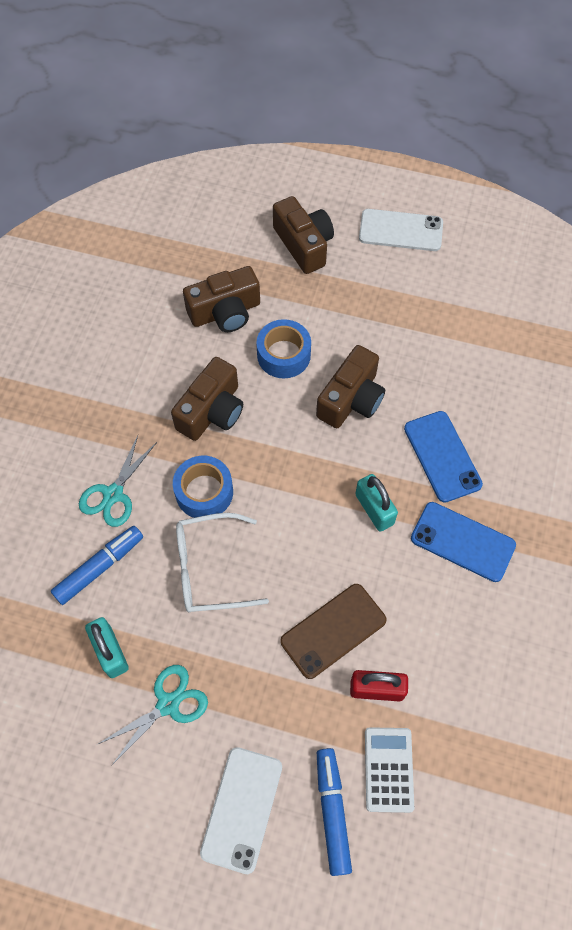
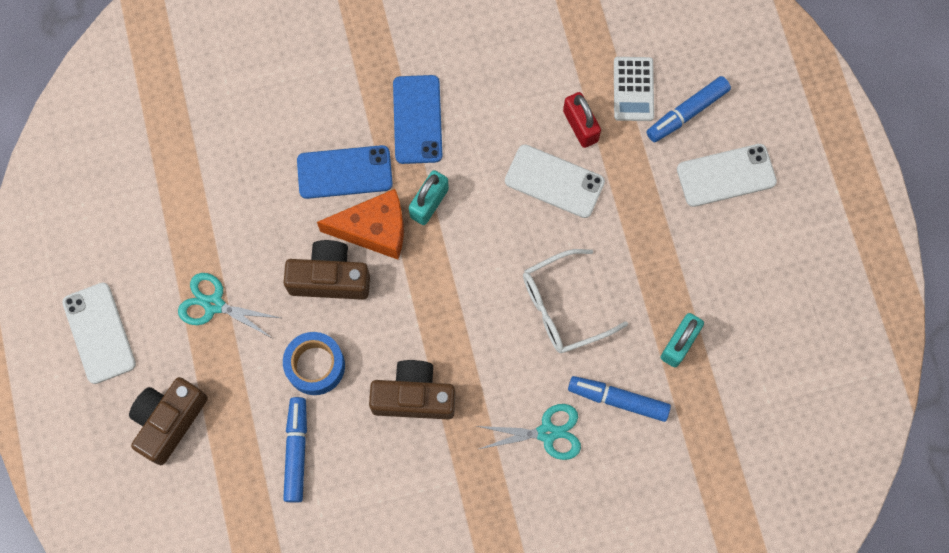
camera: 120 degrees left, 10 degrees up
turquoise scissors [98,665,208,765] -> turquoise scissors moved to [178,273,280,338]
blue tape [173,456,233,518] -> none
white glasses [176,513,269,613] -> white glasses turned 105 degrees clockwise [523,249,628,353]
brown camera [183,266,260,332] -> blue marker [283,397,307,503]
brown phone [280,584,387,679] -> white phone [505,144,605,218]
white calculator [365,727,414,813] -> white calculator turned 60 degrees counterclockwise [614,57,654,121]
blue phone [404,411,483,503] -> blue phone turned 45 degrees clockwise [297,145,393,199]
none -> orange cheese [317,189,404,260]

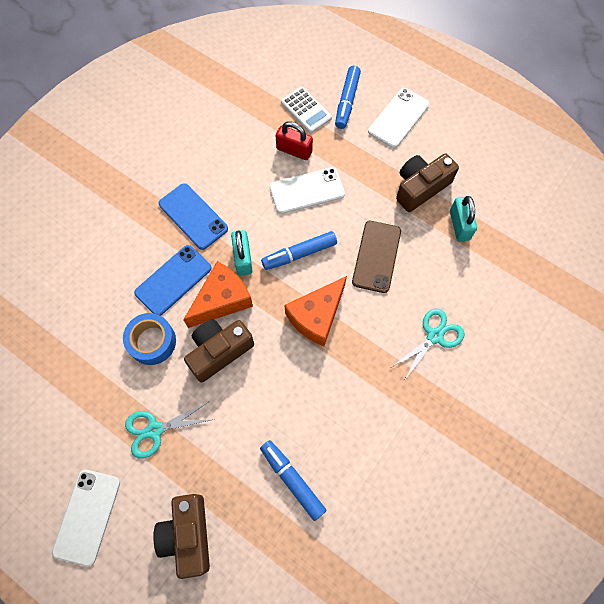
camera: 40 degrees left, 5 degrees down
white phone [63,283,136,384] -> white phone turned 75 degrees clockwise [52,470,120,566]
blue tape [283,332,345,395] -> blue tape moved to [123,313,176,365]
brown camera [369,360,455,419] -> brown camera moved to [396,153,459,212]
white glasses [523,249,628,353] -> brown phone [352,221,401,293]
blue marker [568,376,671,422] -> blue marker moved to [261,231,337,270]
none -> orange cheese [284,276,347,346]

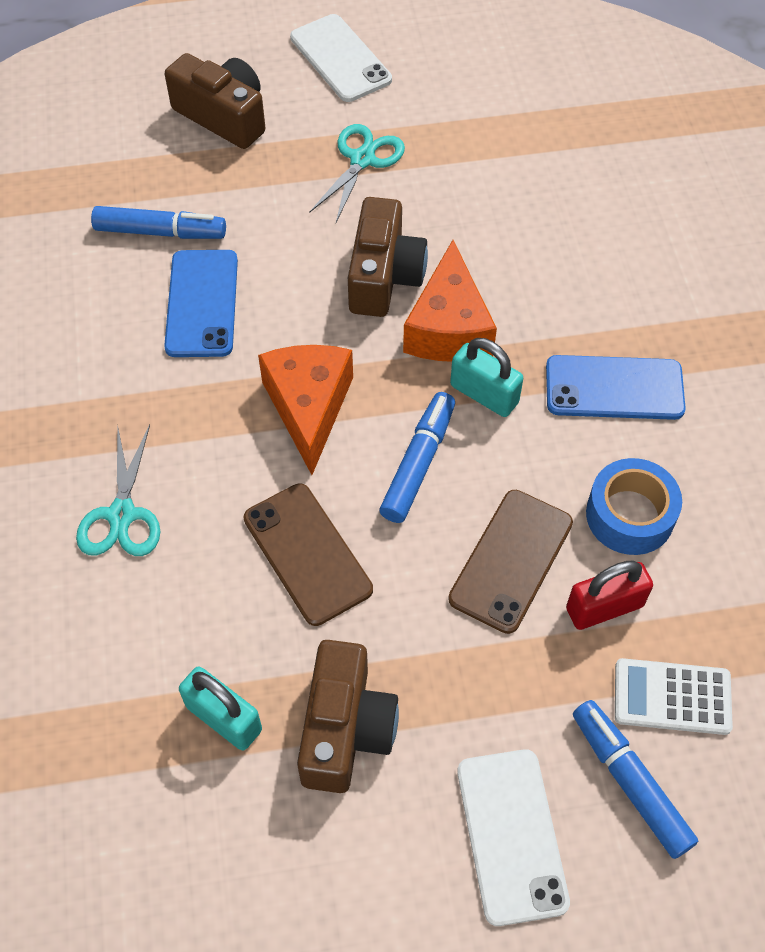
camera: 135 degrees right, 10 degrees down
blue tape [123,313,176,365] -> blue tape moved to [586,458,682,555]
blue phone [134,245,211,316] -> blue phone moved to [164,250,238,357]
white phone [270,167,345,214] -> brown phone [448,490,573,634]

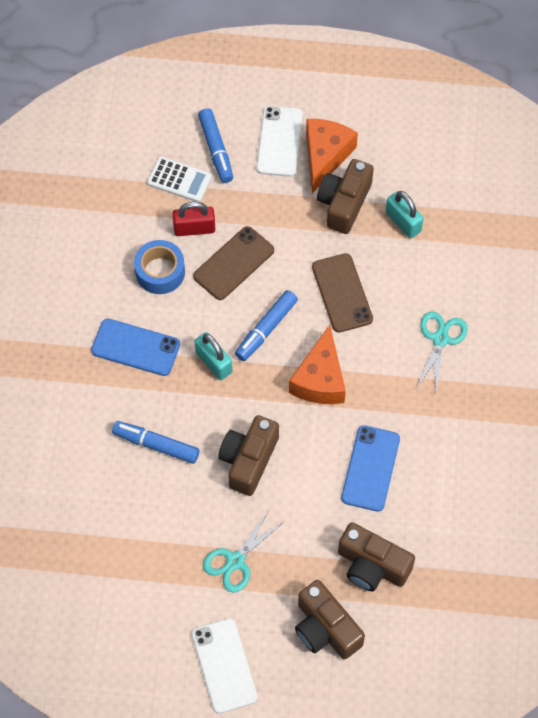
camera: 165 degrees left, 5 degrees up
blue marker [91,206,226,239] -> blue marker moved to [112,421,199,464]
orange cheese [403,240,497,362] -> orange cheese moved to [306,119,358,193]
none -> brown camera [338,522,415,591]

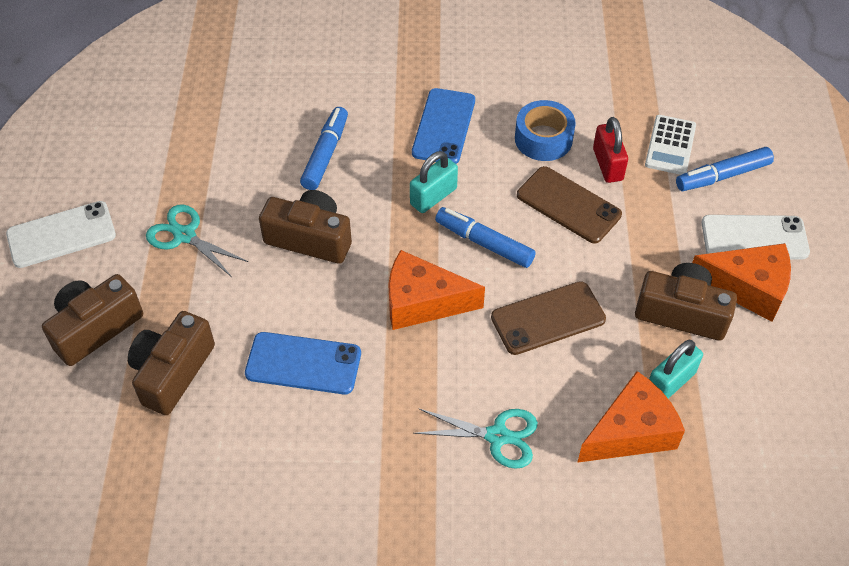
camera: 85 degrees right, 10 degrees down
none -> orange cheese [577,371,685,463]

